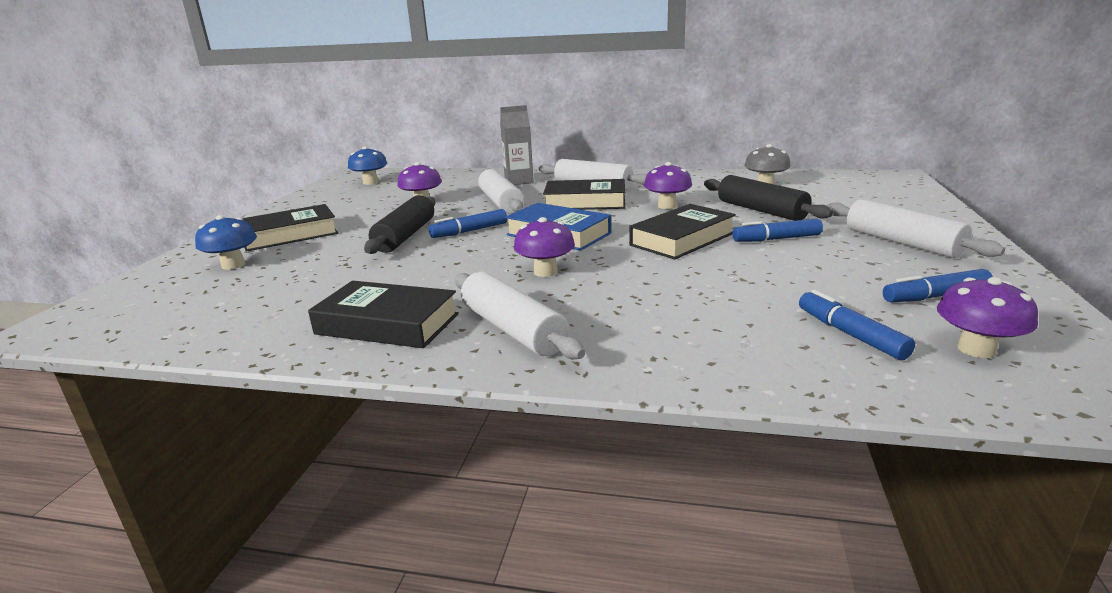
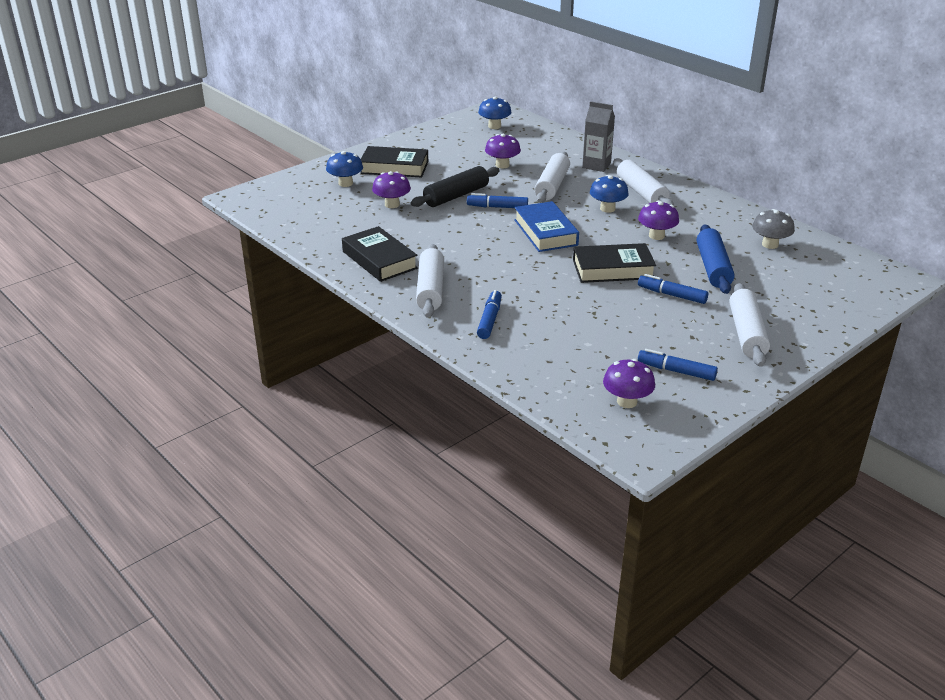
camera: 35 degrees right, 10 degrees up
purple mushroom [514,217,575,277] -> purple mushroom moved to [372,171,411,208]
black book [543,179,625,210] -> blue mushroom [590,175,629,213]
black rolling pin [704,175,833,221] -> blue rolling pin [697,224,735,294]
blue marker [799,290,915,360] -> blue marker moved to [477,290,502,339]

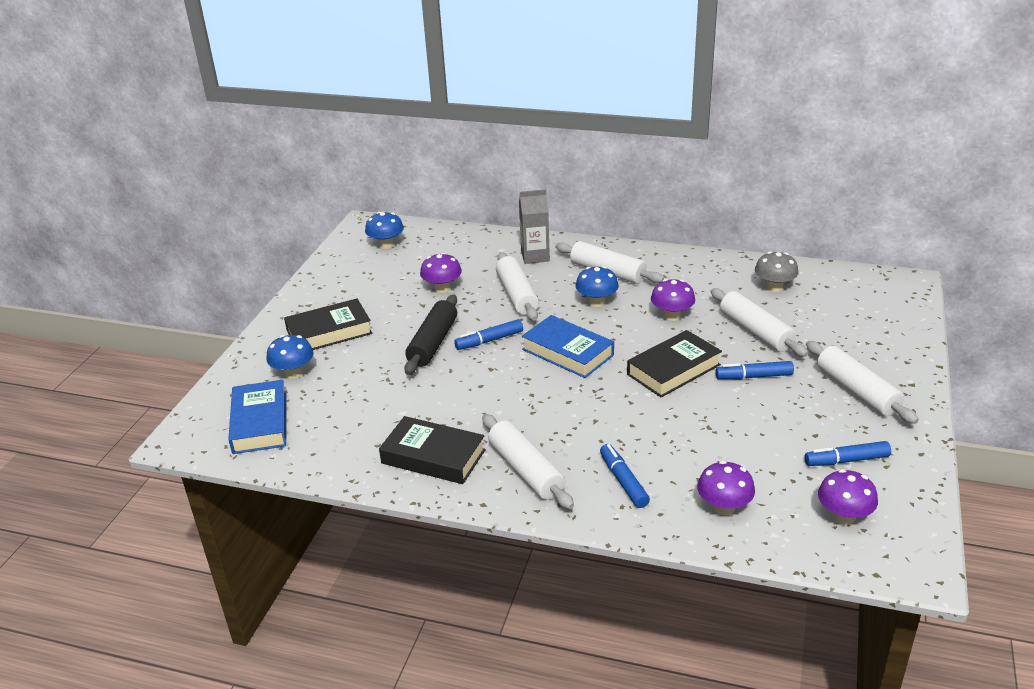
camera: 30 degrees left, 0 degrees up
purple mushroom [372,171,411,208] -> purple mushroom moved to [697,461,755,515]
blue rolling pin [697,224,735,294] -> white rolling pin [711,288,808,357]
none -> blue book [228,380,286,454]

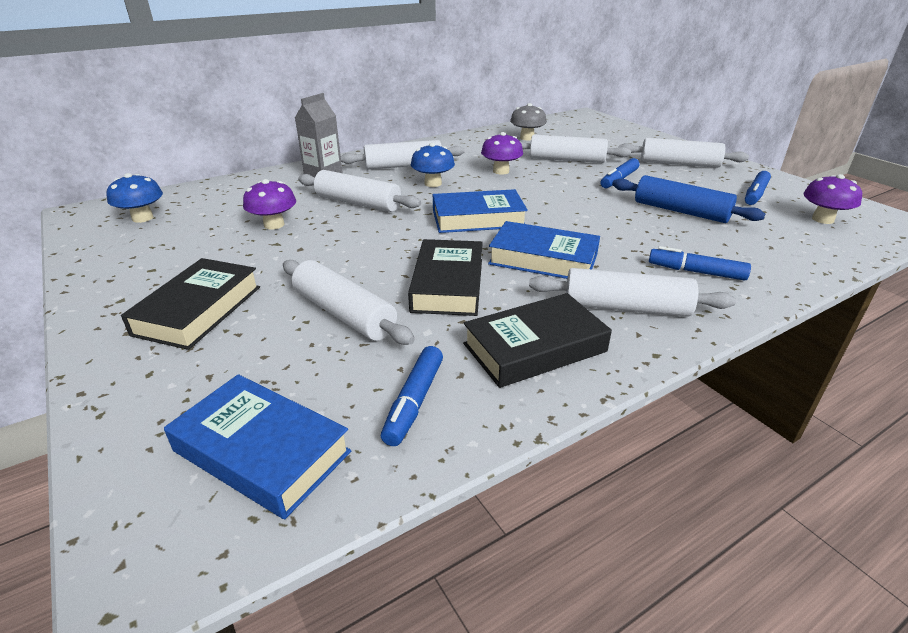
camera: 50 degrees left, 0 degrees up
blue mushroom [266,335,314,379] -> none
black rolling pin [404,295,457,375] -> none
blue marker [454,319,523,350] -> blue marker moved to [381,346,443,446]
black book [627,330,722,398] -> black book moved to [408,239,483,316]
purple mushroom [697,461,755,515] -> none
none -> white rolling pin [283,260,415,345]
none -> blue book [488,221,600,279]
none -> blue rolling pin [612,175,765,223]

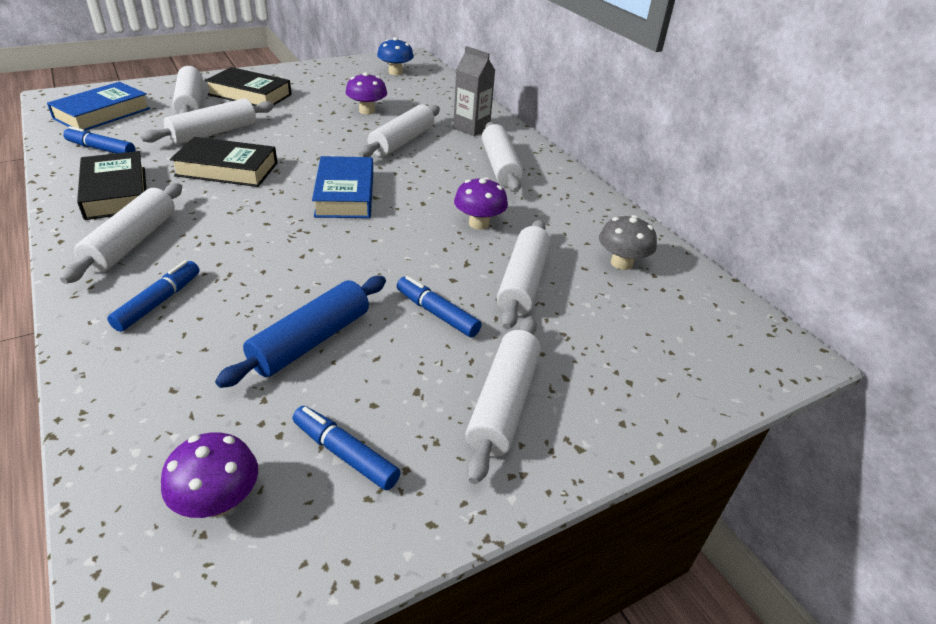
camera: 90 degrees right, 5 degrees up
blue mushroom [411,143,455,187] -> none
blue book [488,221,600,279] -> none
none -> white rolling pin [172,66,203,114]

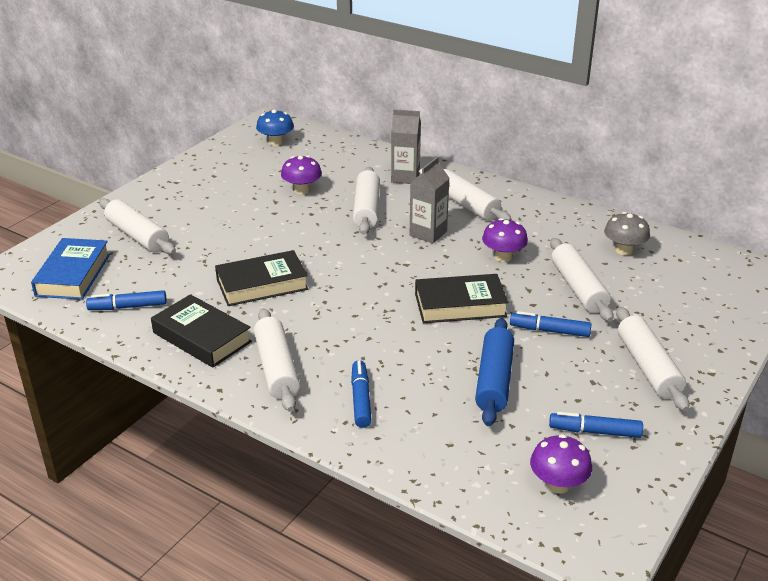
camera: 25 degrees left, 5 degrees down
white rolling pin [140,98,274,144] -> none
black book [205,67,292,106] -> black book moved to [415,274,508,323]
blue book [312,156,373,218] -> none
none -> grey carton [410,157,449,243]

